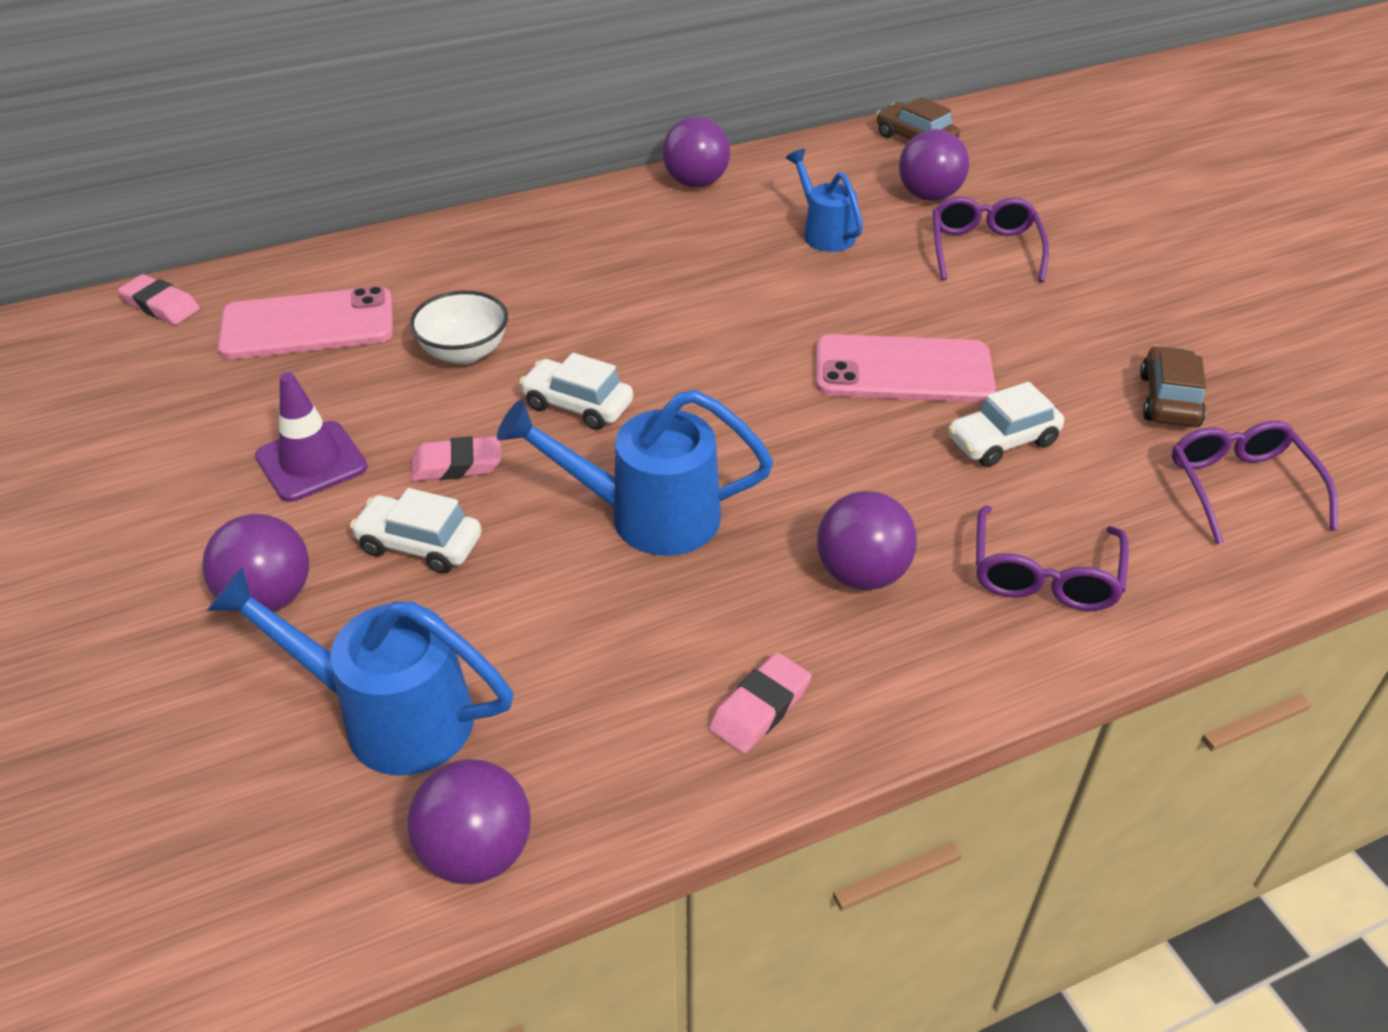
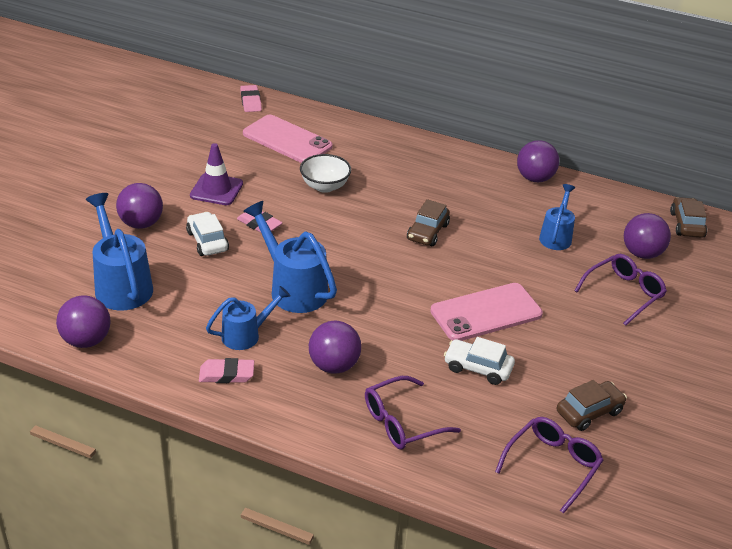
camera: 45 degrees right, 5 degrees down
white car [519,353,633,430] -> none
pink phone [816,334,996,403] -> pink phone turned 75 degrees counterclockwise [430,283,543,341]
none -> blue watering can [206,286,291,350]
none -> brown car [407,199,450,246]

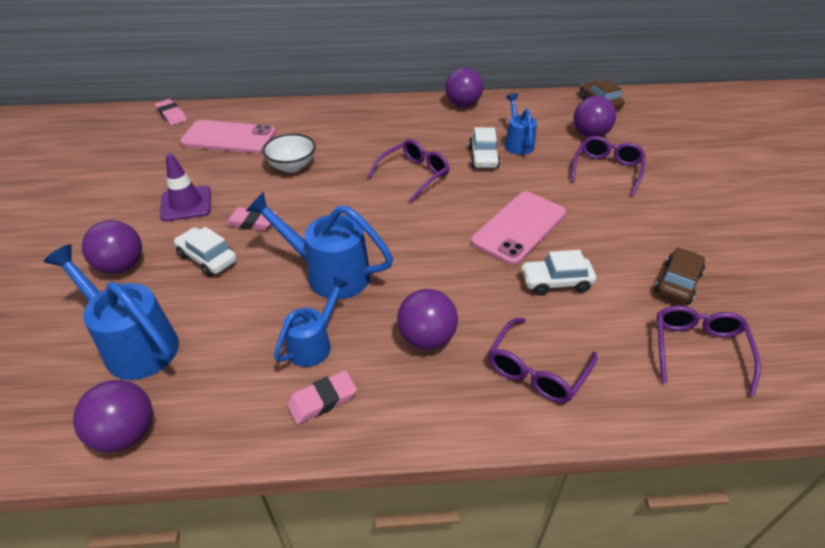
camera: 25 degrees left, 5 degrees up
brown car [407,199,450,246] -> purple glasses [368,139,450,203]
none -> white car [469,127,500,168]

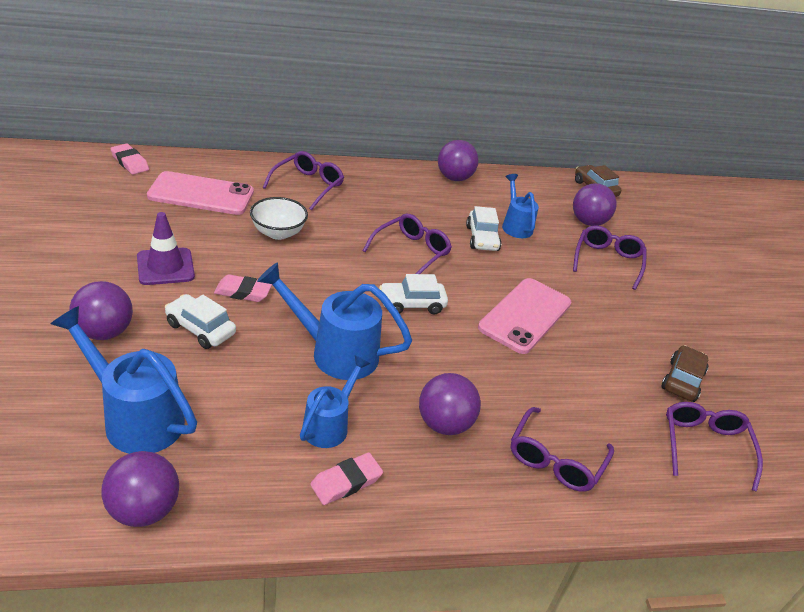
camera: 10 degrees left, 5 degrees down
white car [521,250,596,296] -> white car moved to [379,274,448,314]
none -> purple glasses [263,151,344,210]

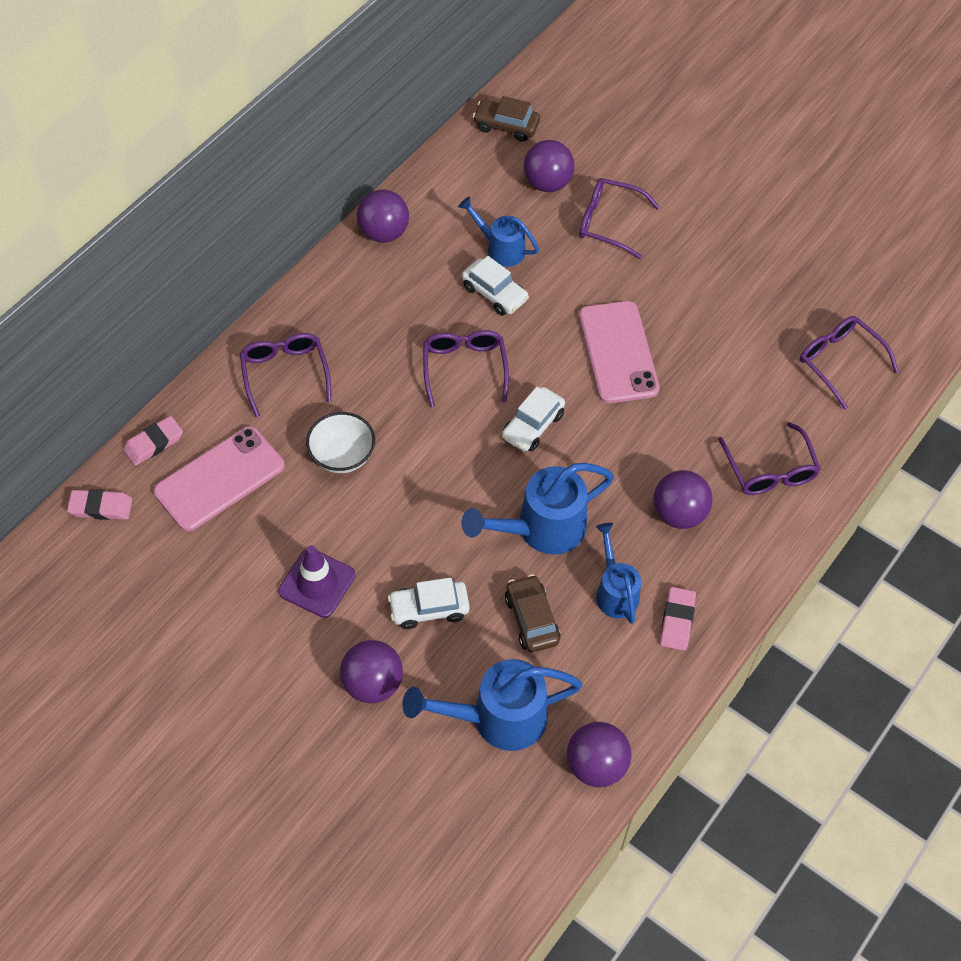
camera: 40 degrees left, 20 degrees up
pink eraser [214,274,272,302] -> pink eraser moved to [123,416,183,466]
purple glasses [573,225,646,290] -> purple glasses turned 45 degrees counterclockwise [579,178,660,259]
brown car [661,345,709,402] -> brown car moved to [505,574,560,652]

